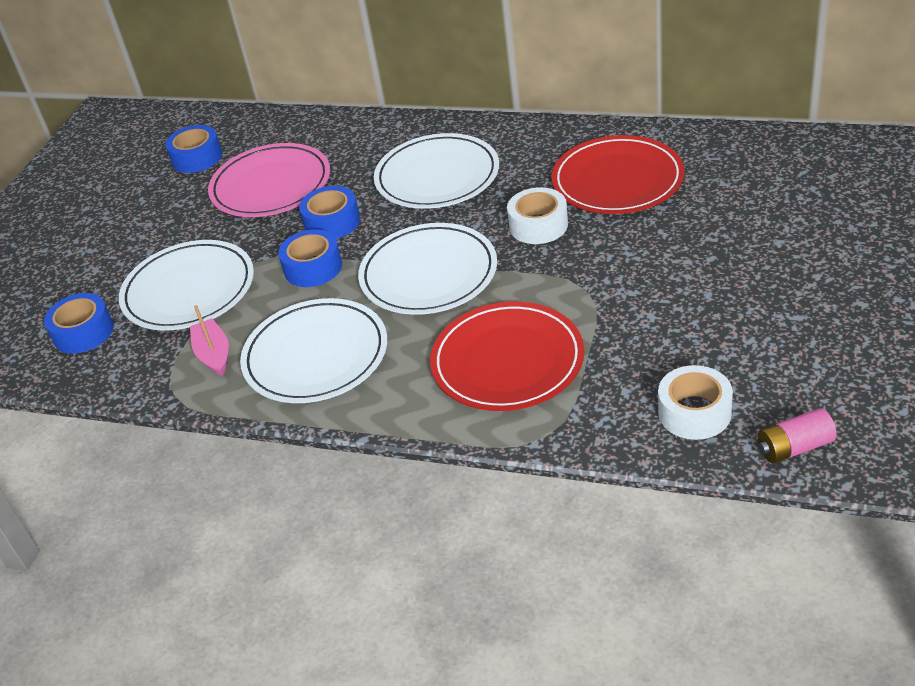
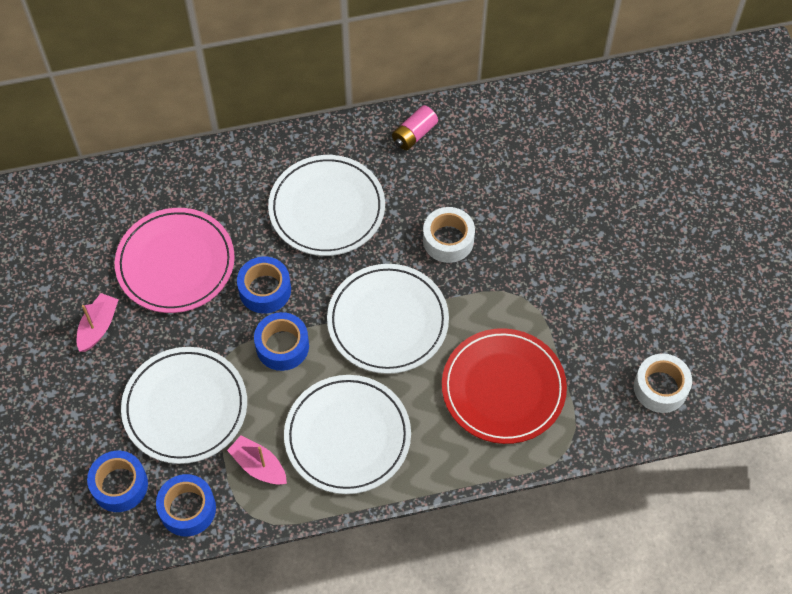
camera: 35 degrees left, 20 degrees up
blue tape [165,125,222,173] -> blue tape moved to [156,474,216,537]
red plate [552,135,685,214] -> none
pink battery [758,408,837,463] -> pink battery moved to [392,105,438,150]
none -> pink boat [76,293,119,352]

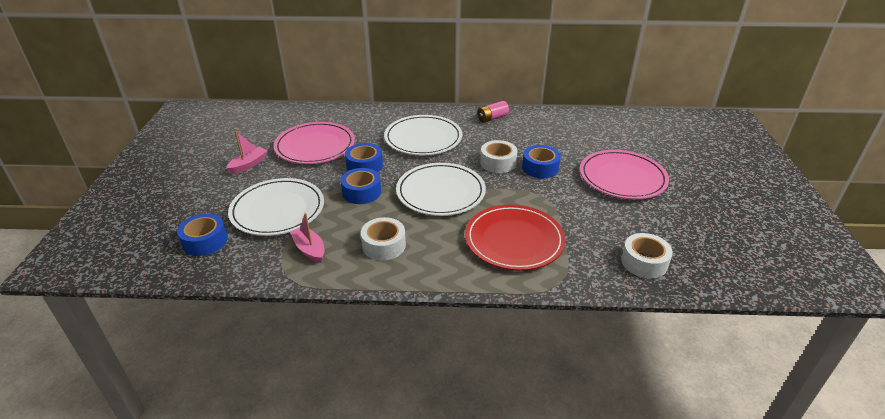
camera: 15 degrees right, 25 degrees down
blue tape [156,474,216,537] -> blue tape moved to [522,145,561,178]
white plate [284,375,411,494] -> white tape [361,217,406,261]
none -> pink plate [580,150,669,199]

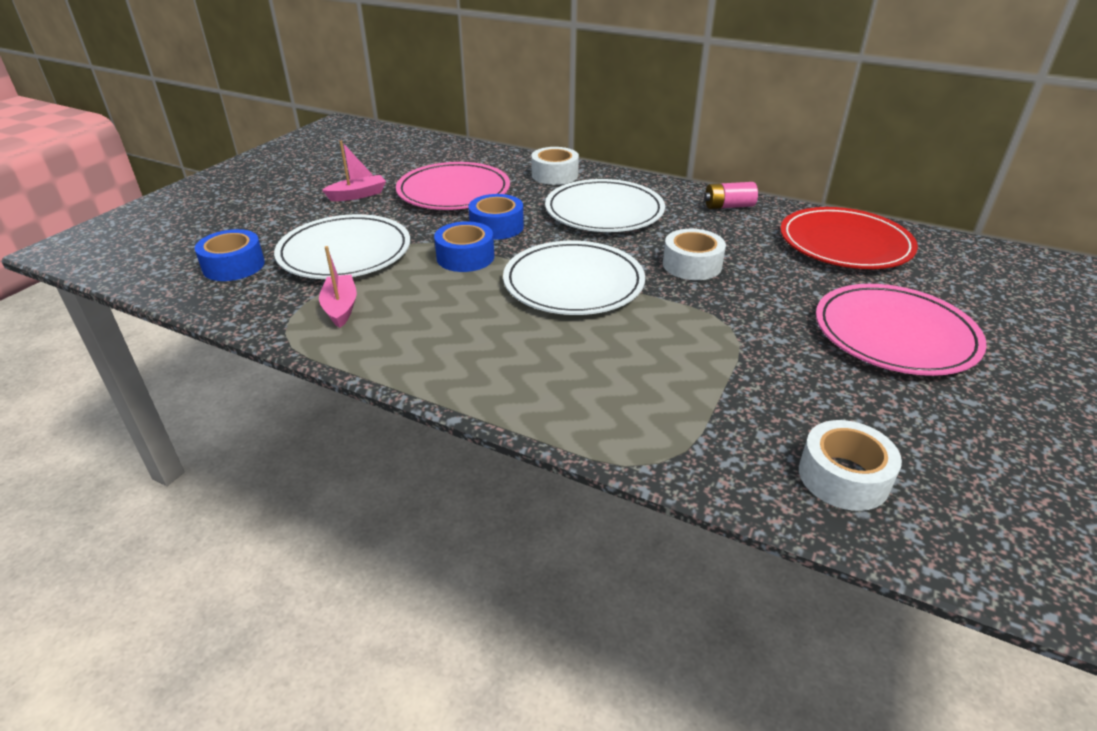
camera: 25 degrees right, 0 degrees up
white tape [361,217,406,261] -> white tape moved to [531,147,579,185]
red plate [465,205,566,271] -> red plate moved to [780,207,918,269]
blue tape [522,145,561,178] -> none

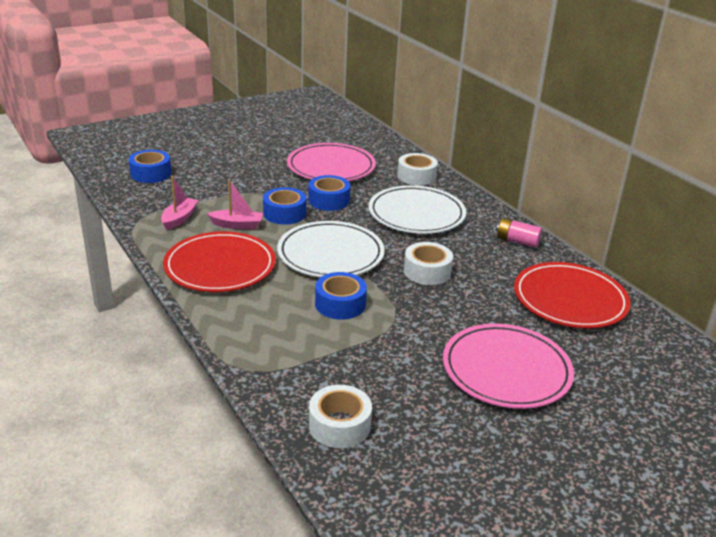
camera: 30 degrees right, 5 degrees down
white plate [274,214,410,279] -> none
pink boat [322,141,386,201] -> pink boat moved to [207,179,263,229]
none -> red plate [163,231,276,292]
none -> blue tape [315,272,367,320]

